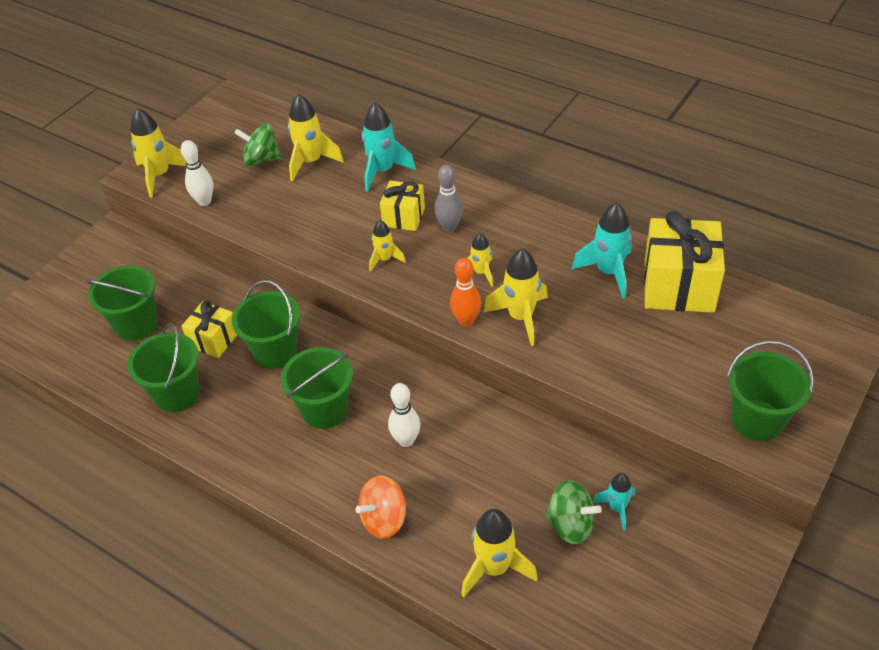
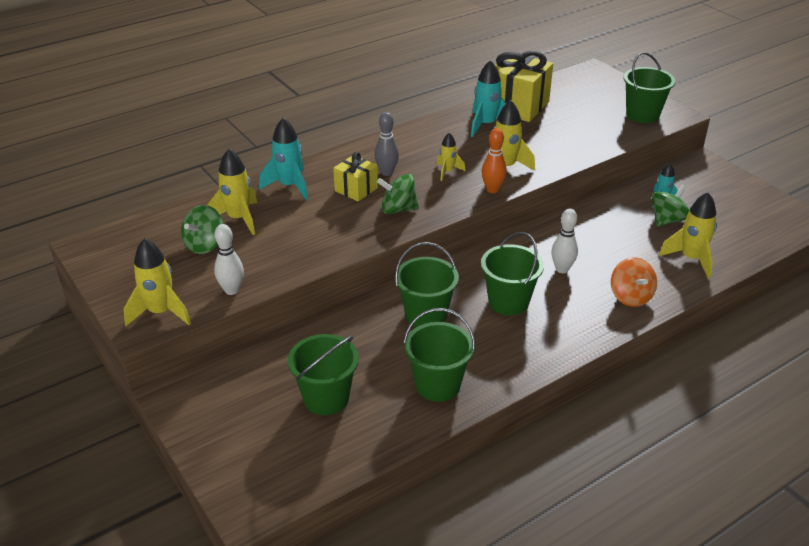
camera: 70 degrees left, 10 degrees down
yellow gift [182,300,237,358] -> none
yellow rocket [369,220,406,272] -> green spinning top [377,174,419,214]

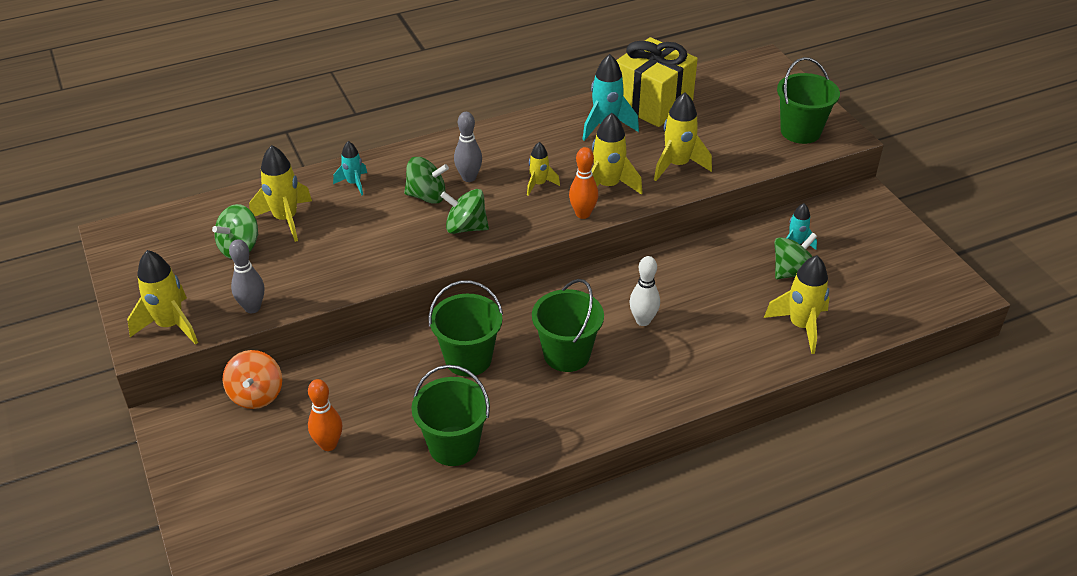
camera: 10 degrees right, 5 degrees up
white bowling pin [214,224,244,295] -> grey bowling pin [229,239,264,313]
turquoise rocket [259,118,308,200] -> turquoise rocket [333,141,367,195], size x0.59
green bucket [288,334,359,415] -> orange bowling pin [308,379,342,451]
yellow gift [333,152,378,202] -> green spinning top [404,157,449,204]
orange spinning top [611,257,657,307] -> orange spinning top moved to [223,350,282,409]
none -> yellow rocket [654,92,712,181]

